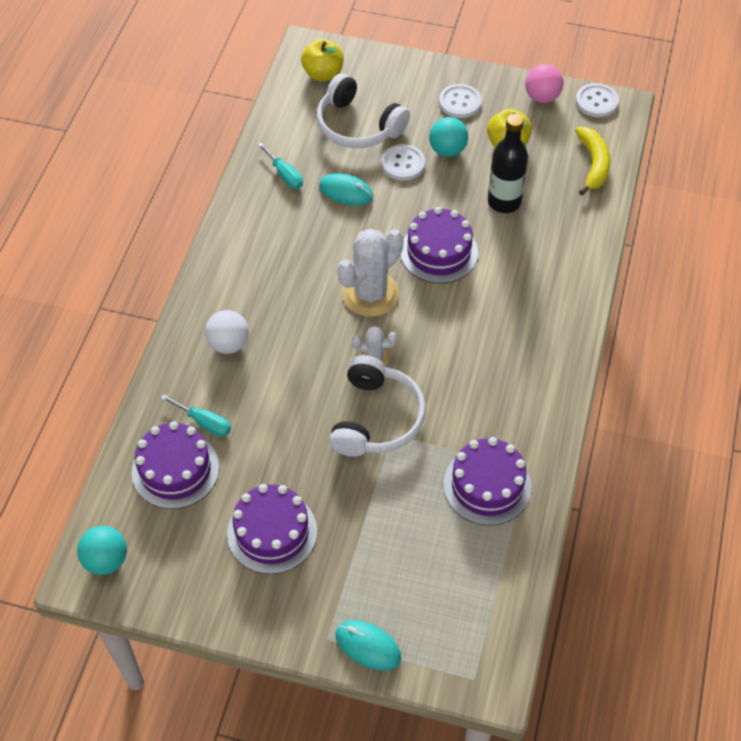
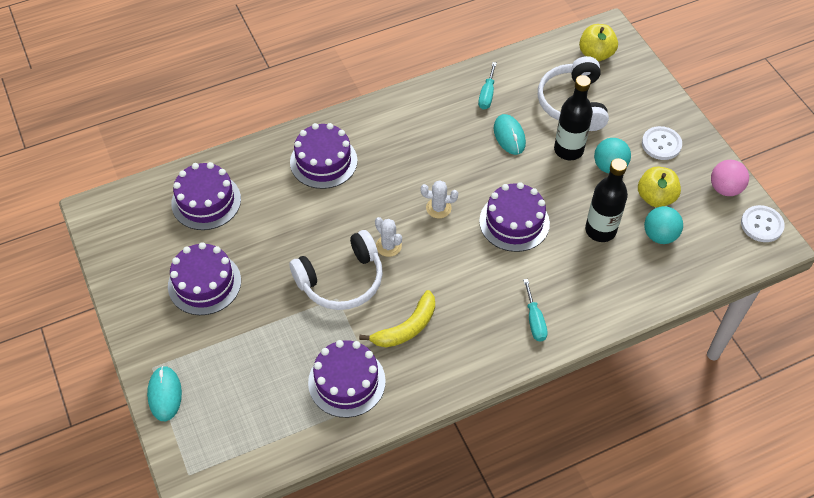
camera: 50 degrees right, 0 degrees up
turquoise ball [77,526,127,575] -> turquoise ball moved to [644,206,683,244]
turquoise screwdriver [161,394,231,437] -> turquoise screwdriver moved to [523,279,548,342]
white ball [205,310,249,354] -> purple cake [290,123,358,189]
white cactus [337,228,404,317] -> white cactus [421,180,458,218], size x0.51
white button [381,144,425,181] -> black bottle [554,75,593,160]
yellow banana [575,127,610,195] -> yellow banana moved to [359,290,435,347]

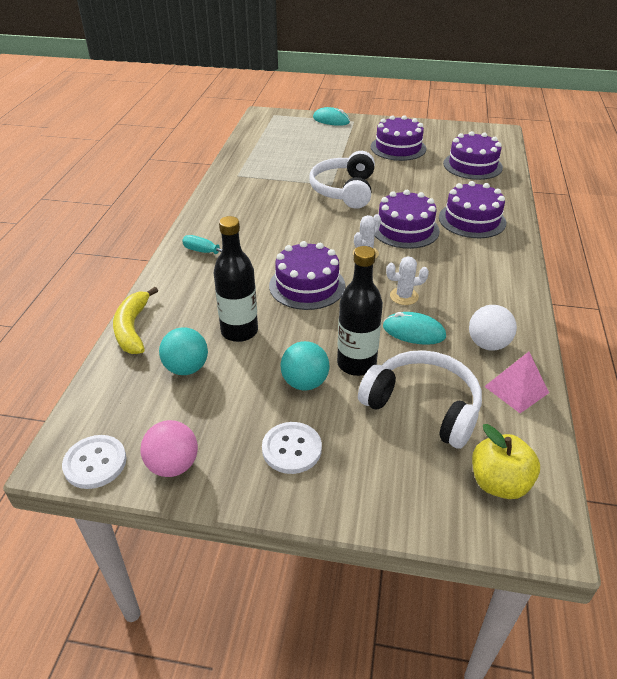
camera: 125 degrees right, 15 degrees down
purple cake [308,340,386,418] -> purple cake moved to [375,190,440,249]
yellow banana [359,290,435,347] -> yellow banana moved to [113,287,158,354]
white cactus [375,217,402,257] -> white cactus moved to [386,256,429,305]
turquoise screwdriver [478,62,497,110] -> white ball [469,305,517,351]
yellow apple [638,167,681,207] -> none
none -> pink pyramid [484,352,549,413]

